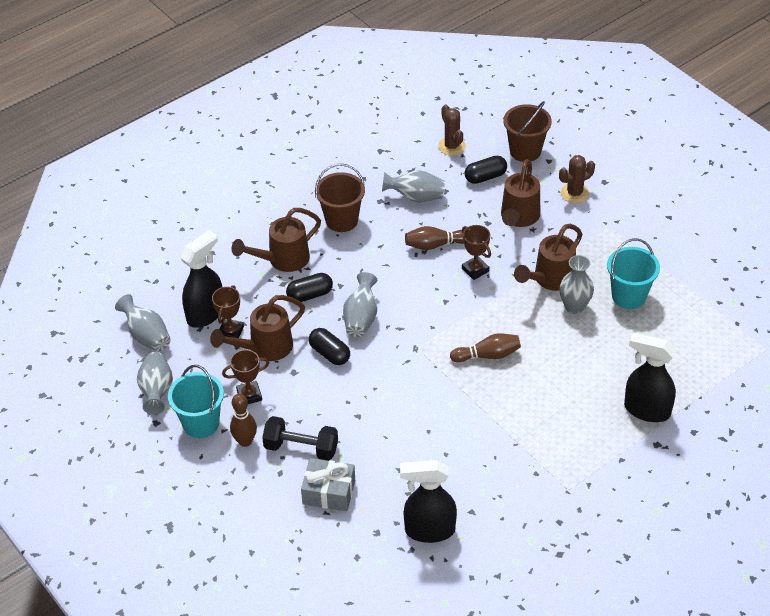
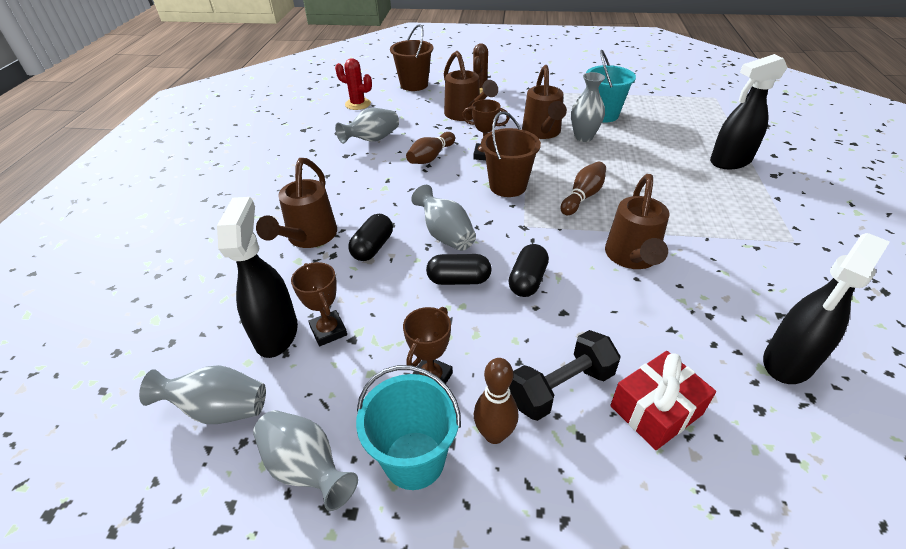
camera: 45 degrees left, 5 degrees down
brown watering can [210,295,305,361] -> brown watering can moved to [605,174,669,269]
grey gift [301,458,355,511] -> red gift [610,351,716,450]
brown bucket [315,163,365,232] -> brown bucket moved to [481,111,541,197]
brown cactus [438,105,466,156] -> red cactus [335,58,372,110]
black capsule [465,156,507,184] -> black capsule moved to [509,244,549,297]

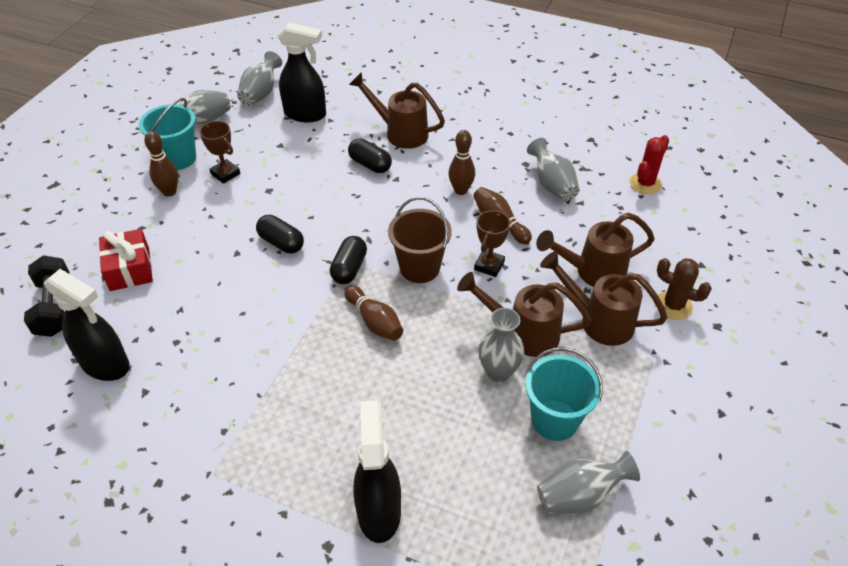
camera: 105 degrees right, 5 degrees up
brown trophy [291,262,347,346] -> none
brown bucket [390,24,433,91] -> none
grey vase [411,185,476,251] -> grey vase moved to [537,451,640,514]
black capsule [426,254,491,285] -> black capsule moved to [330,236,367,284]
black dumbbell [509,330,621,421] -> black dumbbell moved to [24,255,70,337]
brown watering can [605,174,669,269] -> brown watering can moved to [540,251,668,346]
black spray bottle [763,233,890,384] -> black spray bottle turned 150 degrees clockwise [44,269,130,381]
none -> brown bowling pin [448,130,475,195]

